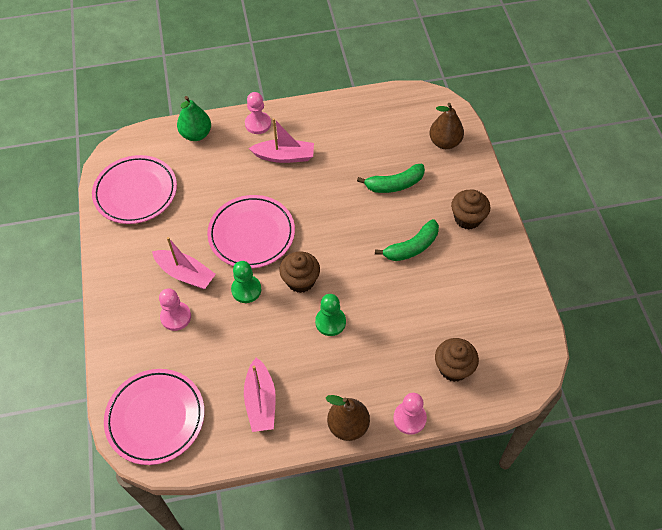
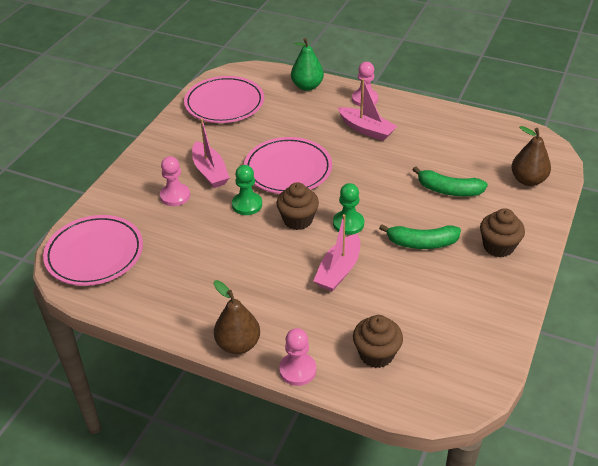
camera: 35 degrees right, 15 degrees down
pink boat [244,357,276,432] -> pink boat moved to [313,214,360,292]
green pawn [315,294,346,336] -> green pawn moved to [333,183,364,235]

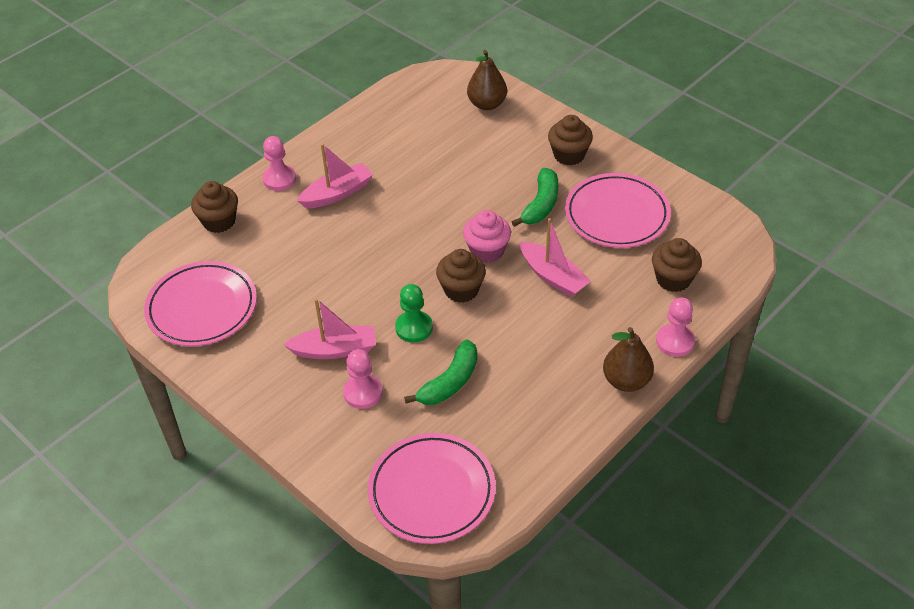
camera: 70 degrees left, 5 degrees up
pink plate [244,137,332,194] -> pink plate moved to [565,173,671,248]
green pear [291,38,324,91] -> brown cupcake [191,181,238,233]
green pawn [333,183,364,235] -> pink cupcake [463,210,511,263]
green banana [413,166,488,196] -> green banana moved to [404,339,477,405]

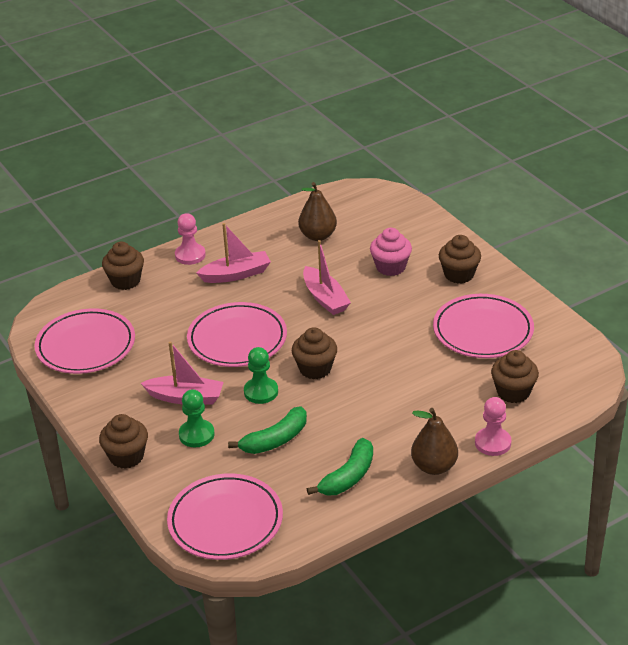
camera: 15 degrees right, 10 degrees down
pink pawn [343,349,383,409] -> green pawn [179,389,215,447]
pink cupcake [463,210,511,263] -> pink cupcake moved to [370,228,412,276]
brown pear [467,50,507,110] -> brown pear moved to [298,182,337,241]
green banana [512,168,558,227] -> green banana moved to [307,438,373,496]
pink boat [520,218,591,297] -> pink boat moved to [303,240,351,315]
none -> brown cupcake [99,414,148,469]
none -> pink plate [187,302,287,367]

